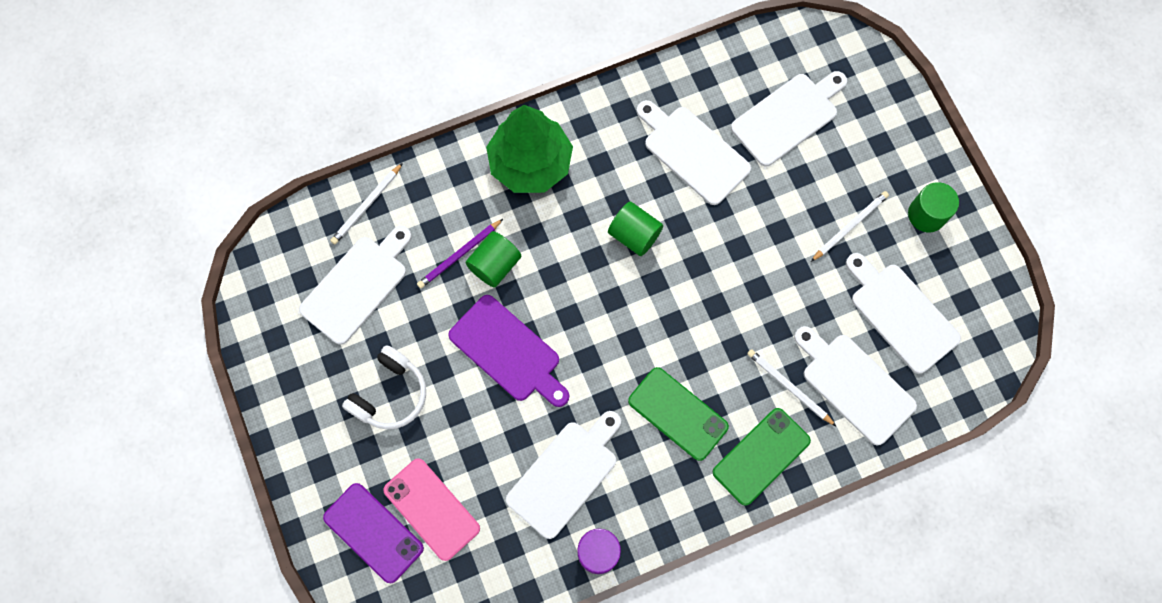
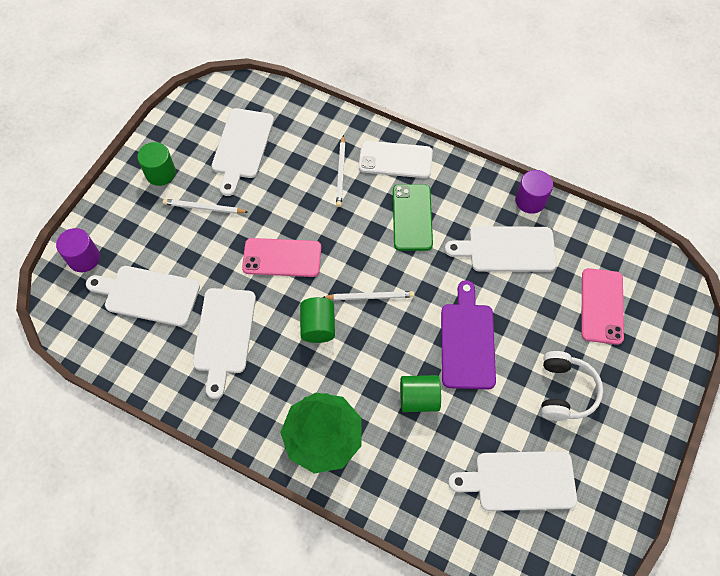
camera: 130 degrees left, 10 degrees down
purple phone [323,483,424,583] -> none
white pencil [330,163,403,244] -> white pencil moved to [322,291,414,300]
white headphones [342,345,426,429] -> white headphones turned 105 degrees clockwise [541,351,603,421]
purple pencil [417,219,503,289] -> none
green phone [713,408,811,506] -> white phone [359,141,433,178]
white cutting board [794,326,917,445] -> none
none -> purple cylinder [56,228,100,272]
none -> pink phone [242,238,321,277]

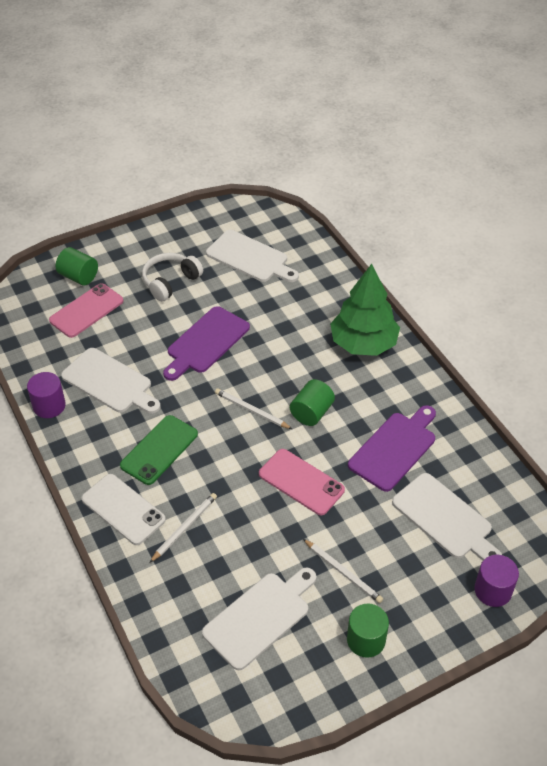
camera: 145 degrees left, 15 degrees down
white cutting board [193,288,256,399] -> purple cutting board [348,405,436,492]
green cylinder [400,375,441,412] -> green cylinder moved to [56,247,98,285]

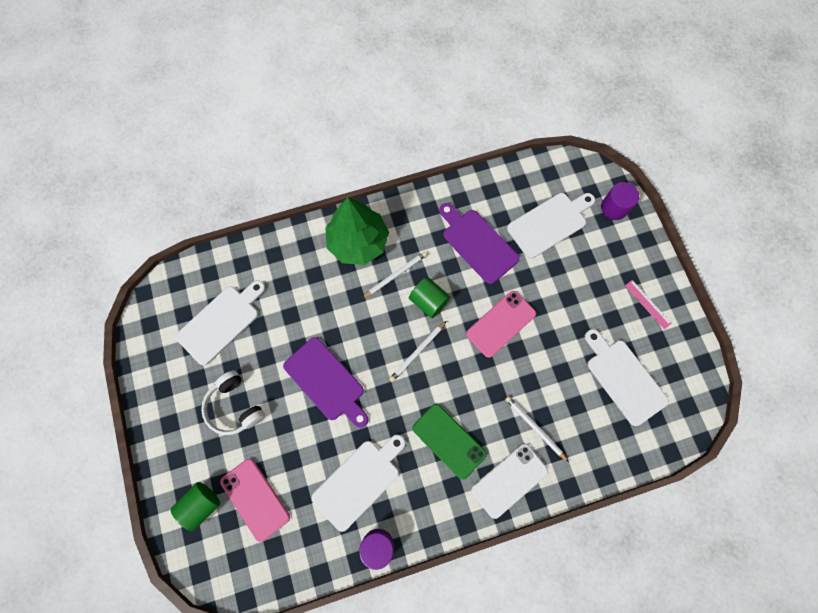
camera: 80 degrees left, 25 degrees up
white pencil [303,539,383,603] -> white pencil moved to [362,251,427,298]
green cylinder [347,603,389,658] -> pink ruler [625,280,672,329]

